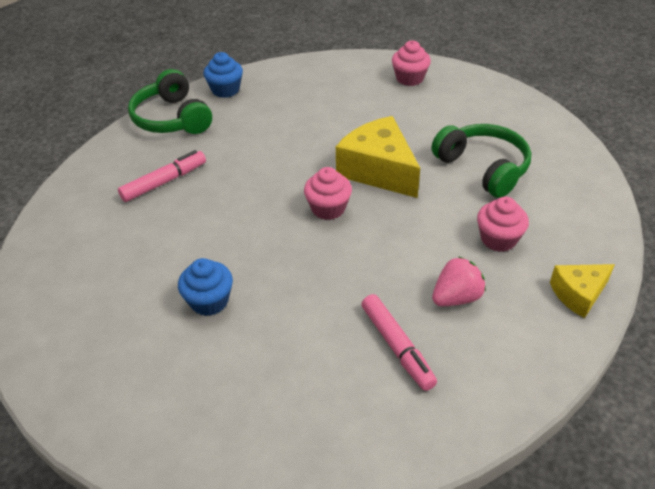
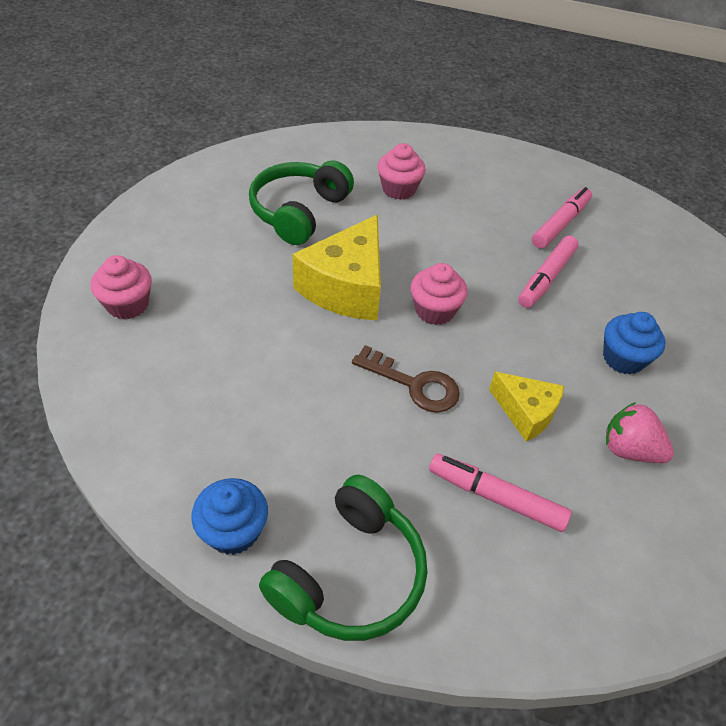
camera: 120 degrees left, 5 degrees up
pink strawberry [432,256,486,306] -> pink strawberry moved to [606,402,674,463]
yellow cheese [550,264,615,318] -> yellow cheese moved to [489,372,564,442]
none -> brown key [352,345,460,413]
none -> pink marker [518,236,579,308]

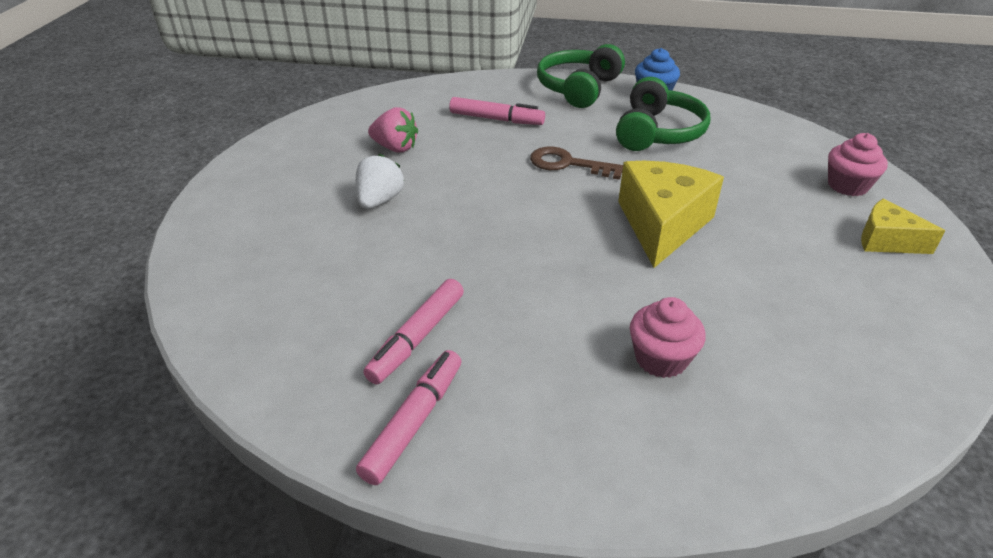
camera: 175 degrees right, 10 degrees down
green headphones [249,160,354,245] -> green headphones moved to [616,77,711,151]
pink cupcake [411,263,468,325] -> none
yellow cheese [489,372,564,442] -> yellow cheese moved to [861,199,945,254]
pink marker [518,236,579,308] -> pink marker moved to [356,350,461,485]
blue cupcake [603,312,666,375] -> white strawberry [356,154,404,209]

